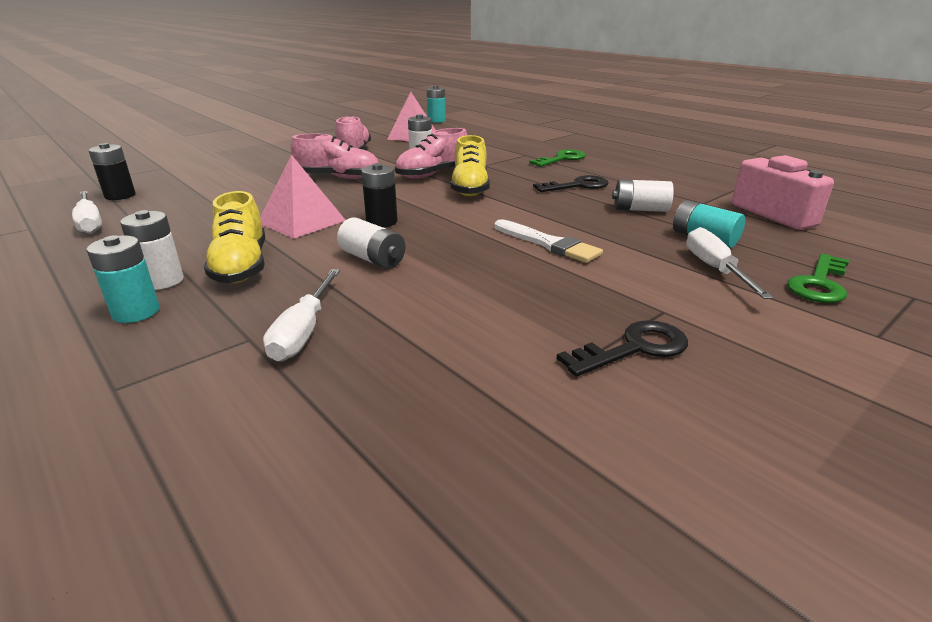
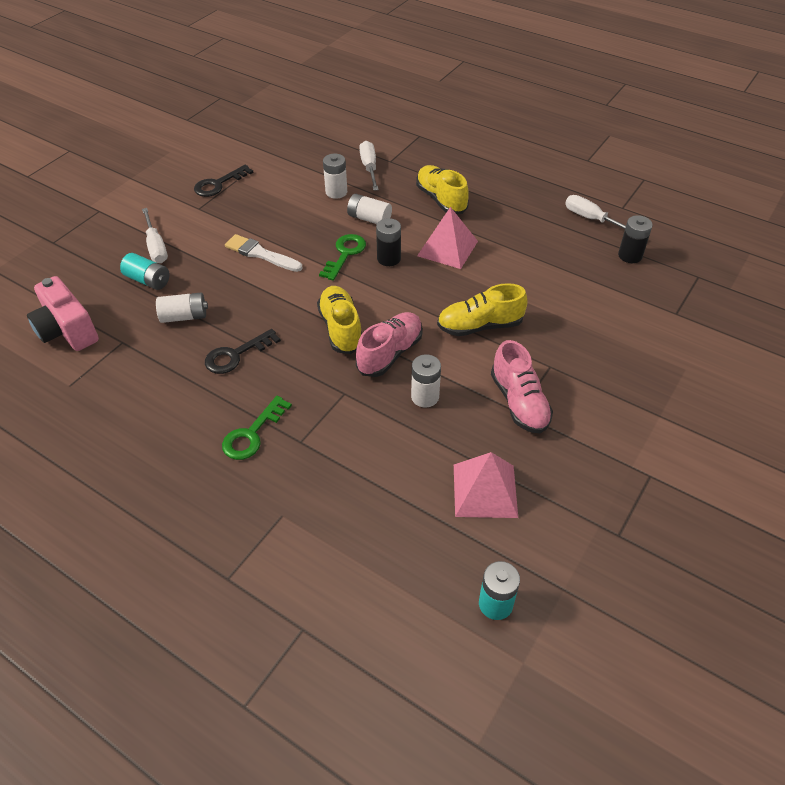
camera: 165 degrees right, 20 degrees up
turquoise battery [86,235,160,323] -> none
white battery [120,210,184,290] -> white battery moved to [323,154,347,199]
pink shoe [291,134,379,179] -> yellow shoe [437,283,528,336]
green key [787,254,849,303] -> green key moved to [319,234,366,281]

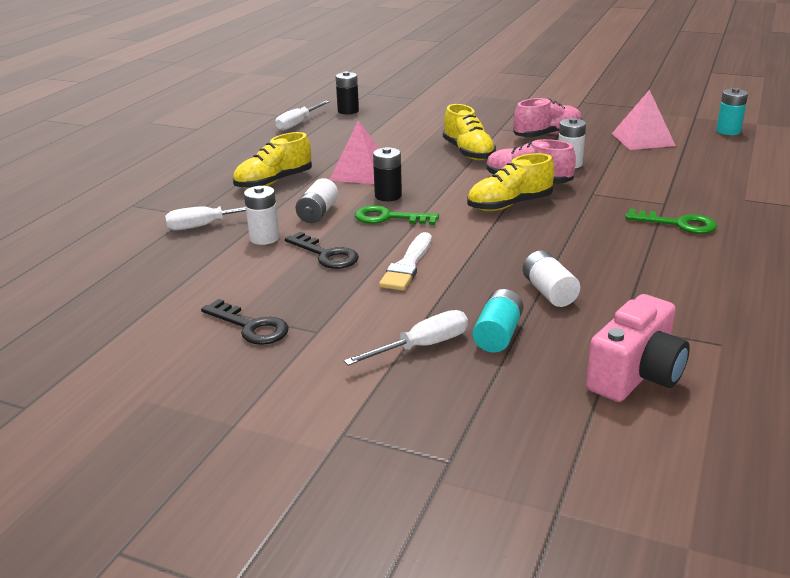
camera: 100 degrees left, 20 degrees down
black key [205,329,281,374] -> black key moved to [285,232,359,269]

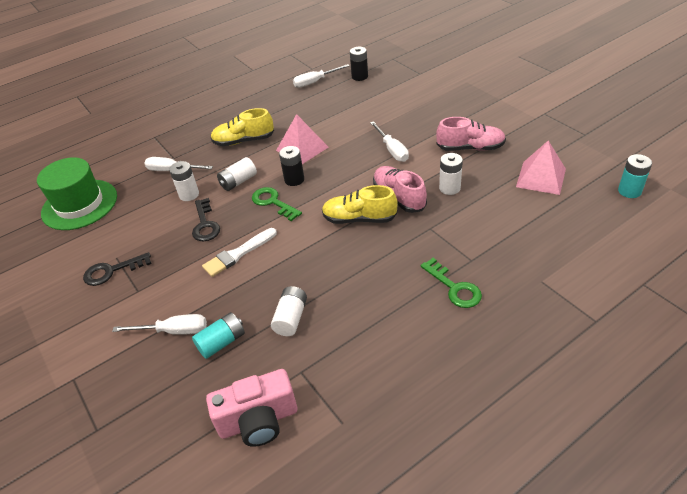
camera: 35 degrees right, 15 degrees up
black key [201,299,289,345] -> black key turned 90 degrees clockwise [83,252,151,286]
yellow shoe [443,104,496,160] -> white screwdriver [370,121,409,162]
none -> green hat [37,157,117,230]

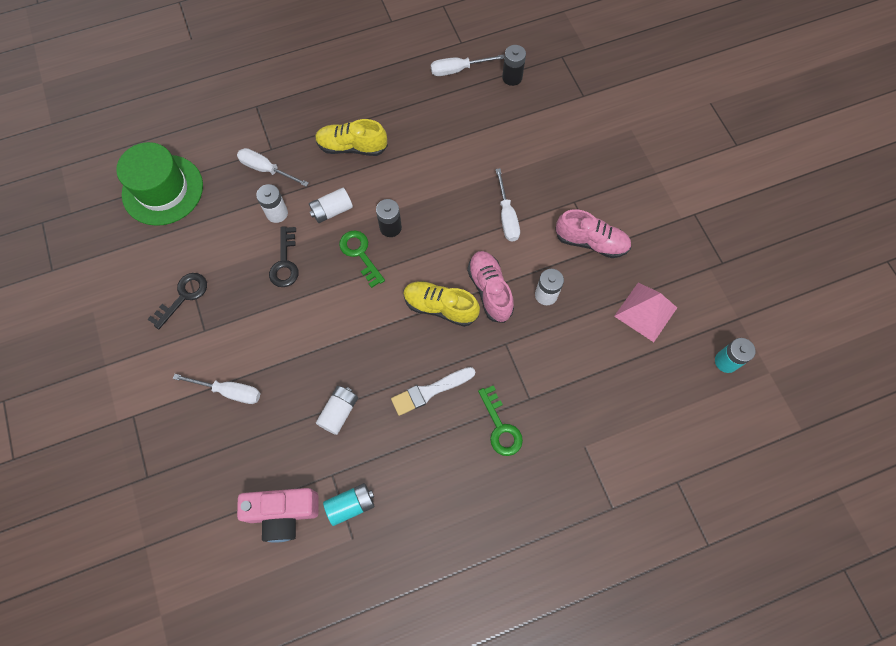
camera: 10 degrees right, 25 degrees up
black key [83,252,151,286] -> black key turned 135 degrees clockwise [148,273,207,329]
turquoise battery [192,312,245,359] -> turquoise battery moved to [323,483,374,526]
white brush [202,228,277,277] -> white brush moved to [391,367,475,416]
pink pyramid [276,114,328,164] -> none

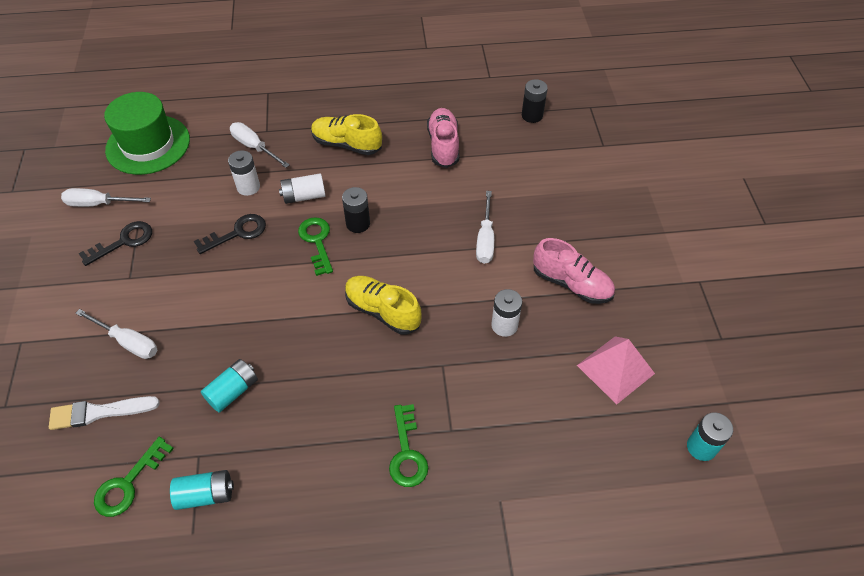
camera: 15 degrees right, 15 degrees down
pink camera [237,488,319,543] -> green key [94,437,174,517]
black key [269,226,298,287] -> black key turned 135 degrees counterclockwise [194,214,266,254]
white battery [316,386,358,435] -> turquoise battery [201,359,258,413]
white brush [391,367,475,416] -> white brush moved to [49,396,160,430]
white screwdriver [431,55,504,76] -> white screwdriver moved to [61,188,151,207]
pink shoe [467,251,514,323] -> pink shoe moved to [427,108,459,168]

